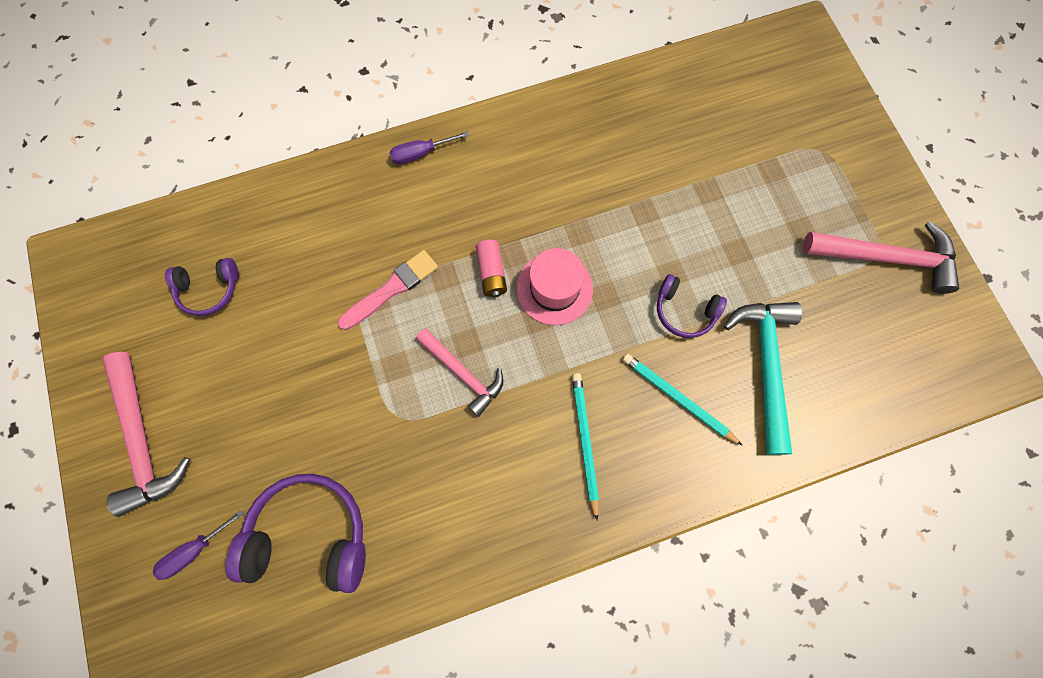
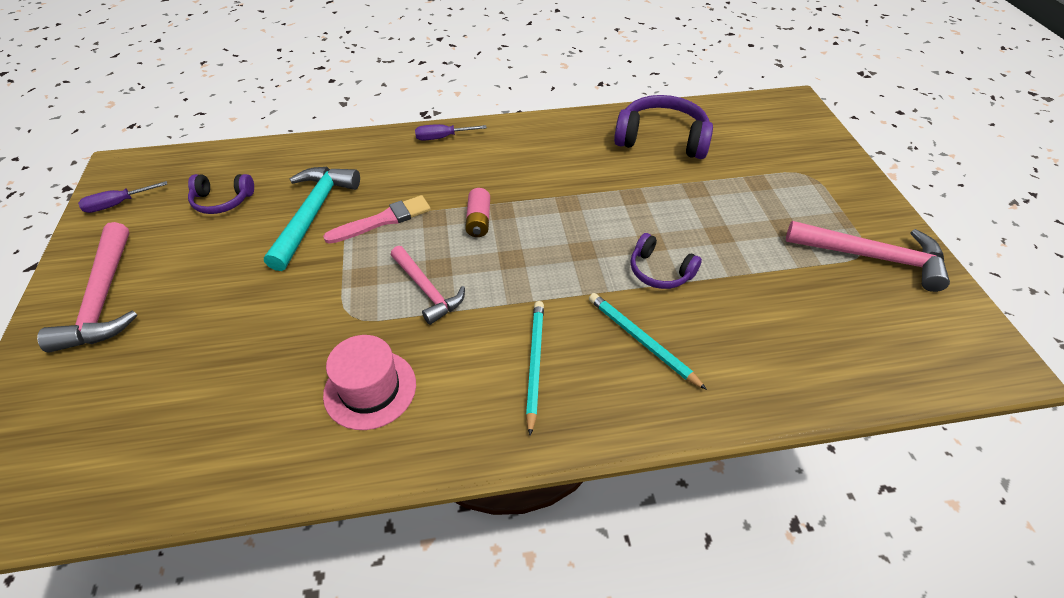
camera: 10 degrees right, 25 degrees down
purple screwdriver [153,510,244,580] -> purple screwdriver moved to [78,181,167,213]
purple headphones [225,474,366,593] -> purple headphones moved to [614,95,713,159]
pink hat [516,248,593,325] -> pink hat moved to [323,335,416,430]
turquoise hammer [724,302,802,455] -> turquoise hammer moved to [264,167,360,271]

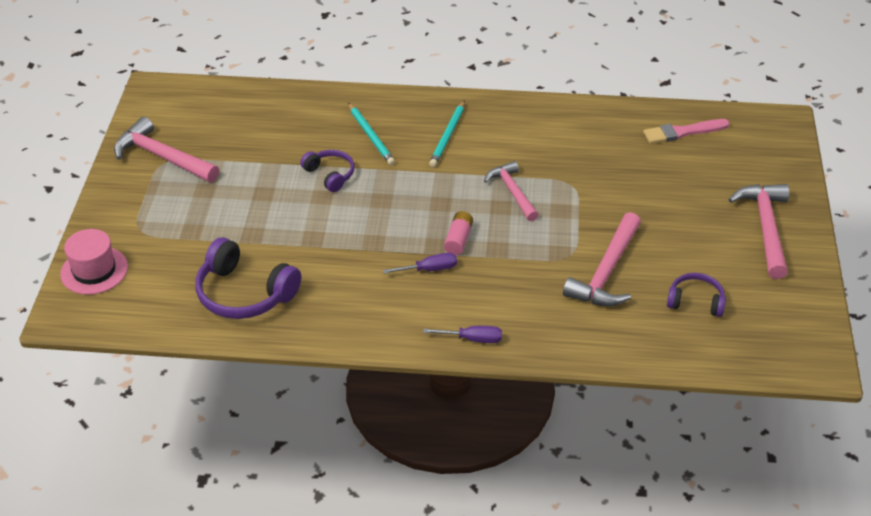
camera: 165 degrees left, 5 degrees down
purple screwdriver [78,181,167,213] -> purple screwdriver moved to [383,253,457,274]
turquoise hammer [264,167,360,271] -> pink hammer [563,212,641,306]
pink brush [323,195,431,244] -> pink brush moved to [643,119,730,144]
pink hat [323,335,416,430] -> pink hat moved to [60,229,128,295]

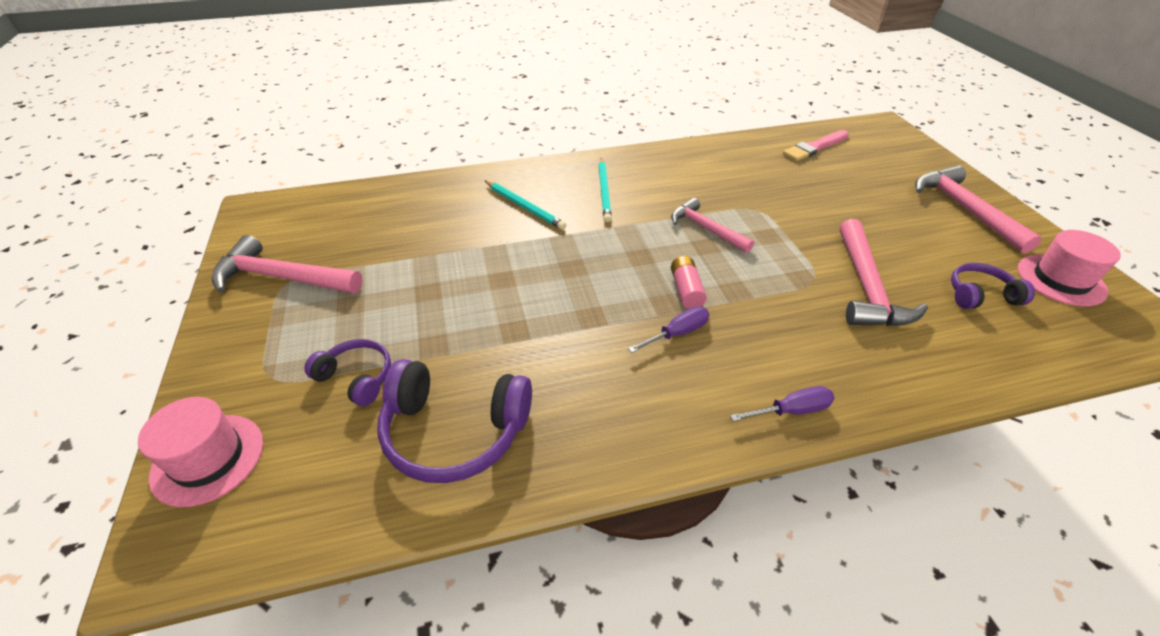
camera: 20 degrees left, 0 degrees up
purple headphones [300,150,354,192] -> purple headphones moved to [304,339,391,406]
none -> pink hat [1018,230,1121,306]

